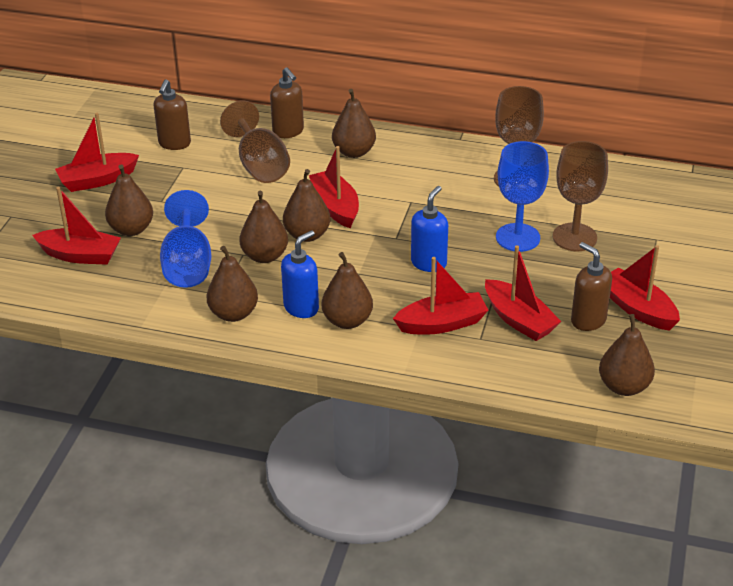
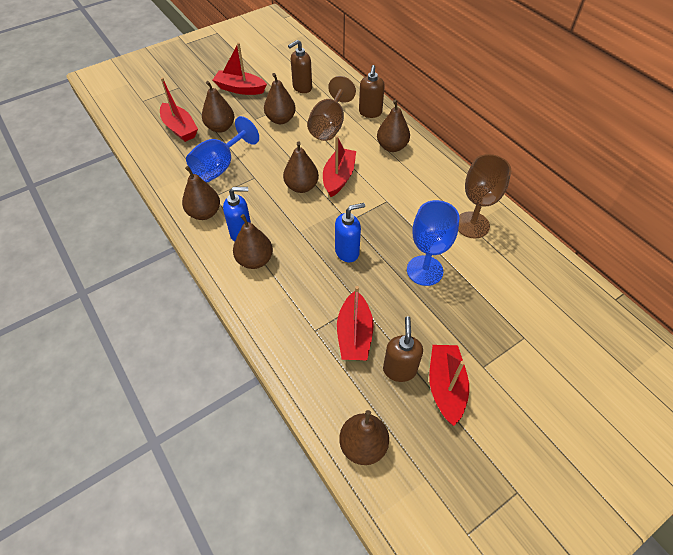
camera: 40 degrees right, 15 degrees up
brown pear [240,191,288,263] -> brown pear moved to [264,73,296,124]
red boat [393,257,489,335] -> none
brown goblet [553,141,608,251] -> none

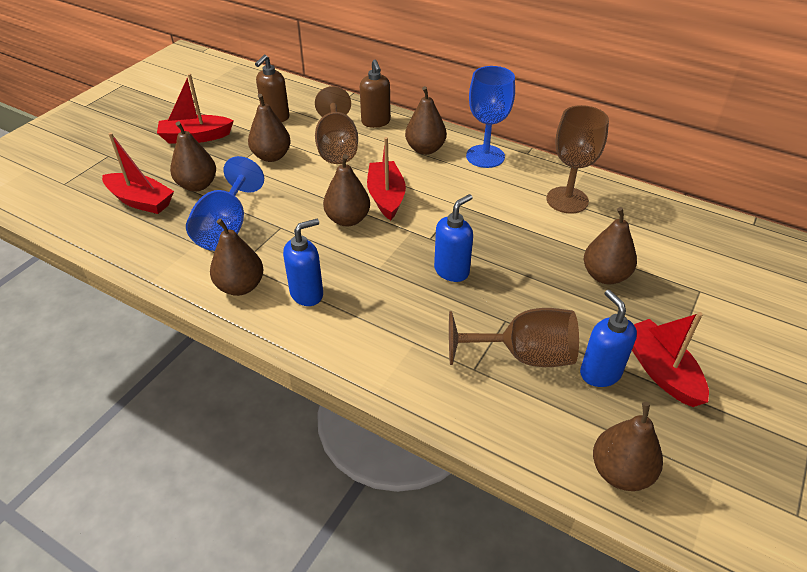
camera: 25 degrees left, 10 degrees down
brown pear [233,214,273,269] -> brown pear moved to [584,207,637,285]
red boat [337,286,374,360] -> brown goblet [449,308,579,367]
brown soap dispenser [383,316,423,382] -> blue soap dispenser [580,290,637,387]
blue goblet [407,200,459,286] -> blue goblet moved to [466,66,515,168]

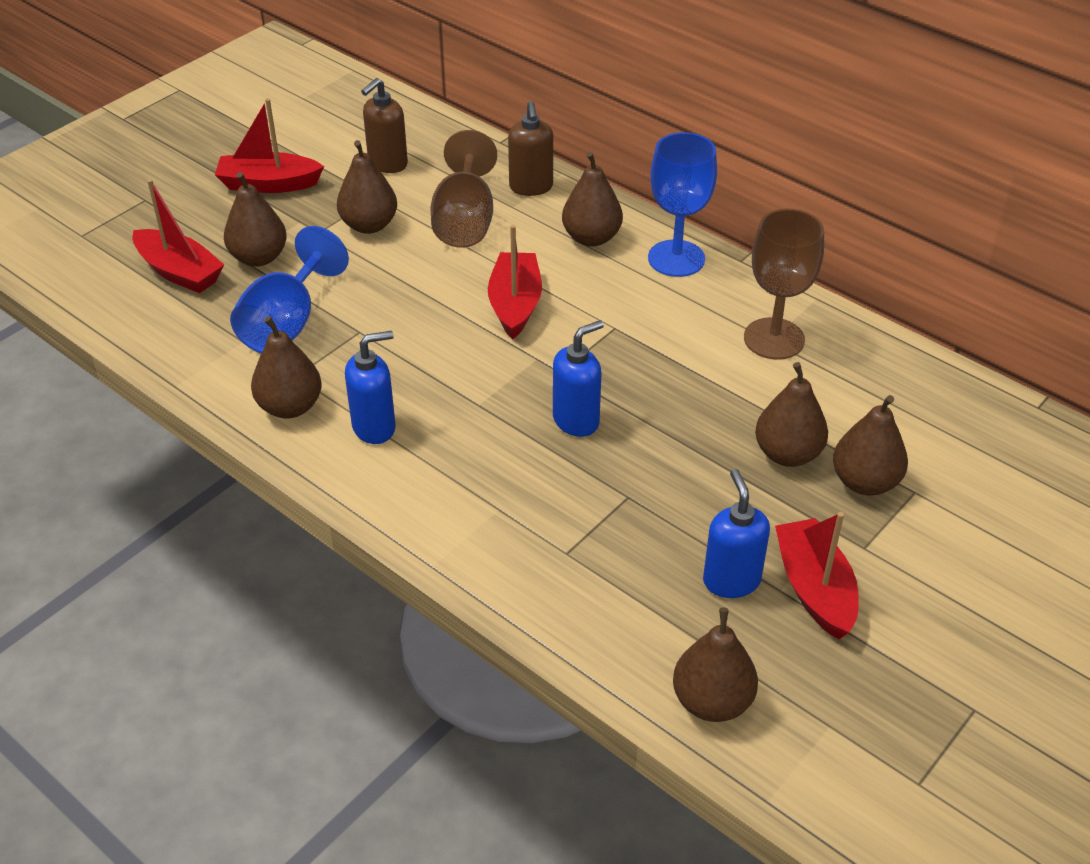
camera: 10 degrees right, 0 degrees up
brown pear [323,154,370,226] -> brown pear moved to [833,395,908,496]
brown goblet [449,308,579,367] -> none

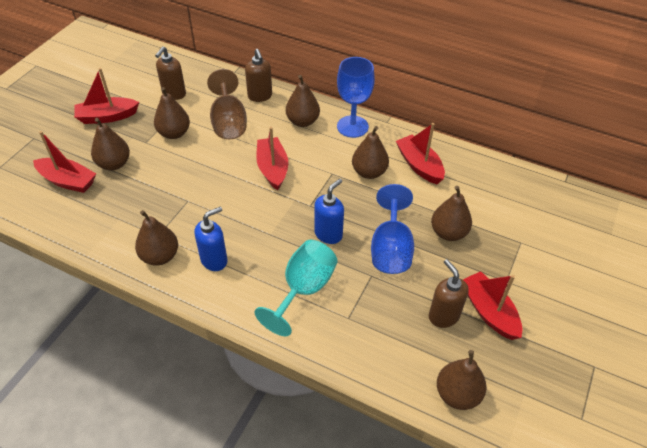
camera: 15 degrees left, 5 degrees up
blue goblet [230,226,349,353] -> blue goblet moved to [371,184,414,274]
blue soap dispenser [703,469,770,598] -> brown soap dispenser [429,259,469,328]
brown goblet [744,209,824,360] -> red boat [396,123,445,184]
brown pear [833,395,908,496] -> brown pear moved to [352,126,389,179]
none -> turquoise goblet [254,240,338,336]

